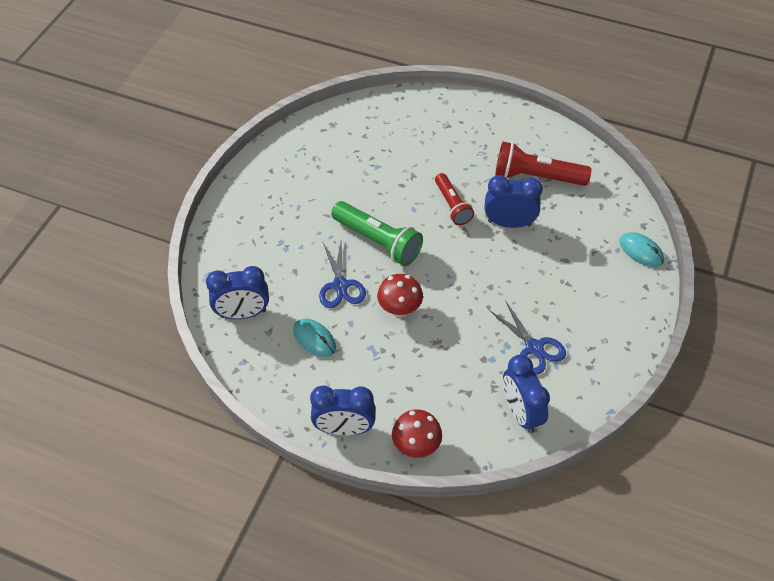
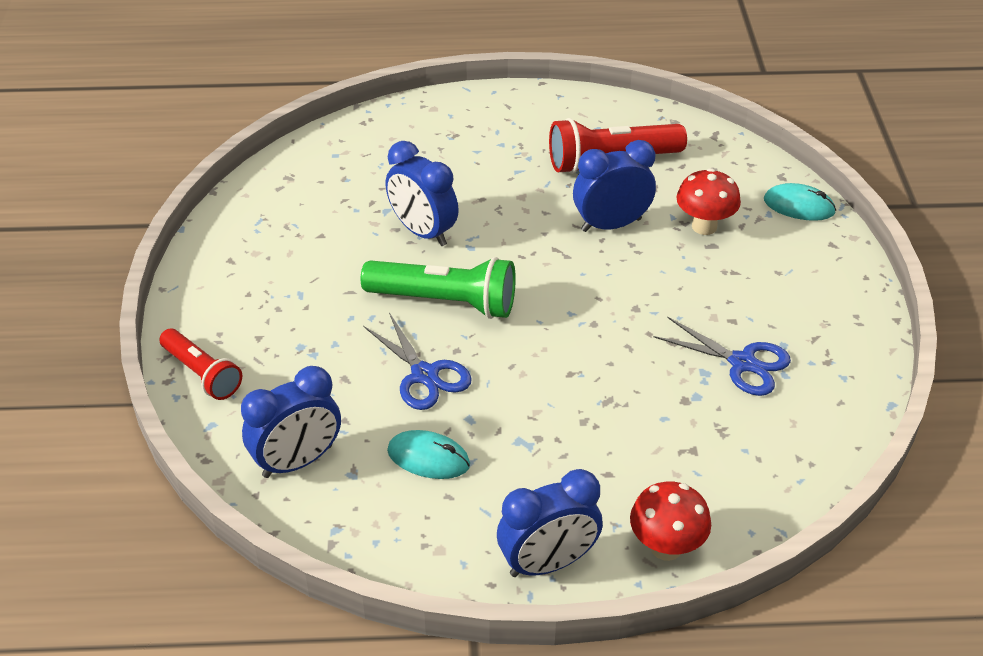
camera: 25 degrees left, 10 degrees down
red mushroom [377,274,423,318] -> red mushroom moved to [676,168,741,235]
red flashlight [435,173,474,225] -> red flashlight moved to [159,329,242,400]
blue clock [503,355,550,433] -> blue clock moved to [386,141,459,246]

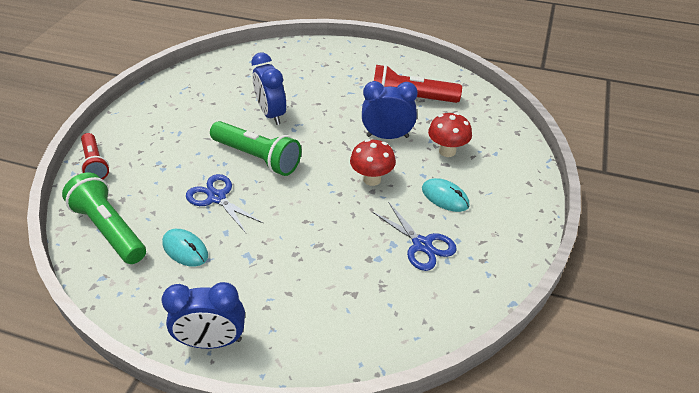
camera: 20 degrees right, 0 degrees up
blue clock [241,366,341,478] -> green flashlight [62,172,146,264]
blue scissors [364,313,472,410] -> blue scissors turned 150 degrees clockwise [186,174,263,233]
red mushroom [630,481,711,561] -> red mushroom moved to [350,139,396,186]
turquoise mouse [764,183,836,221] -> turquoise mouse moved to [422,178,470,212]

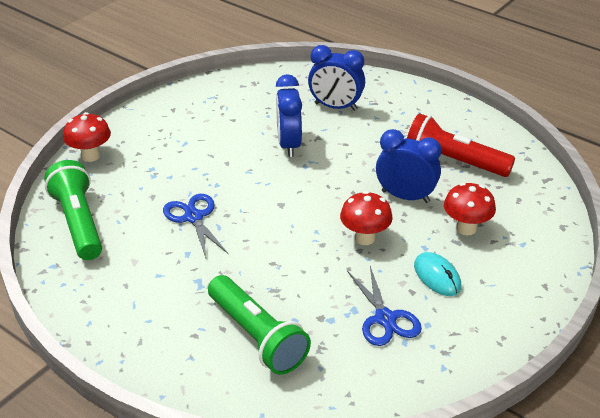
camera: 20 degrees right, 5 degrees down
red flashlight [81,133,109,179] -> red mushroom [63,112,111,162]
turquoise mouse [162,229,208,267] -> none
blue clock [162,282,245,349] -> blue clock moved to [308,45,365,111]
green flashlight [210,121,301,176] -> green flashlight moved to [208,275,311,375]

